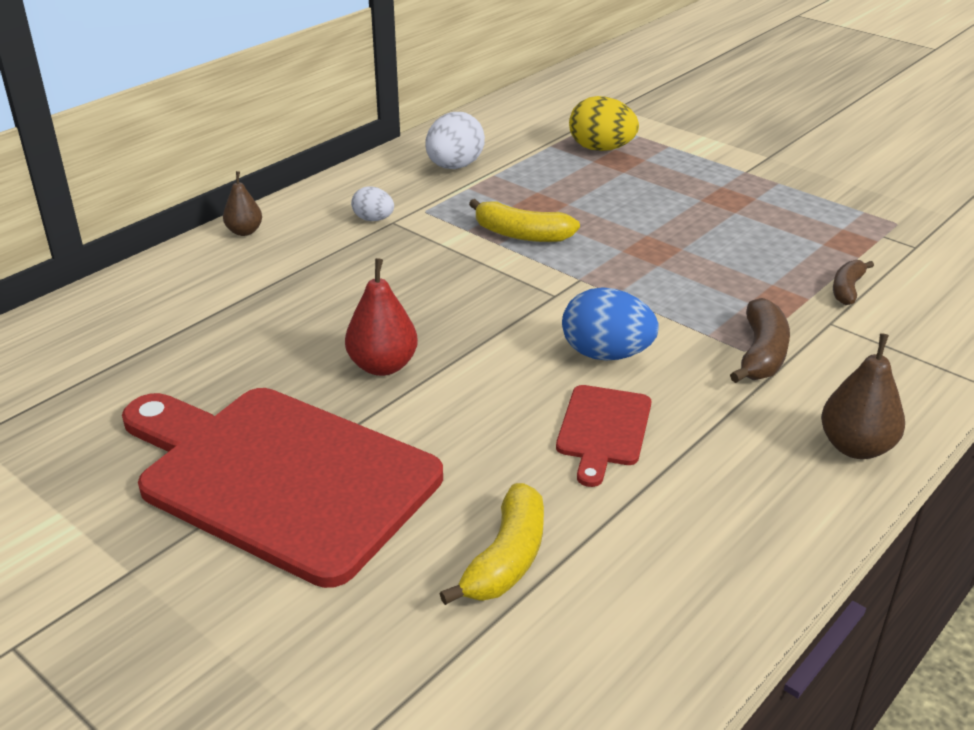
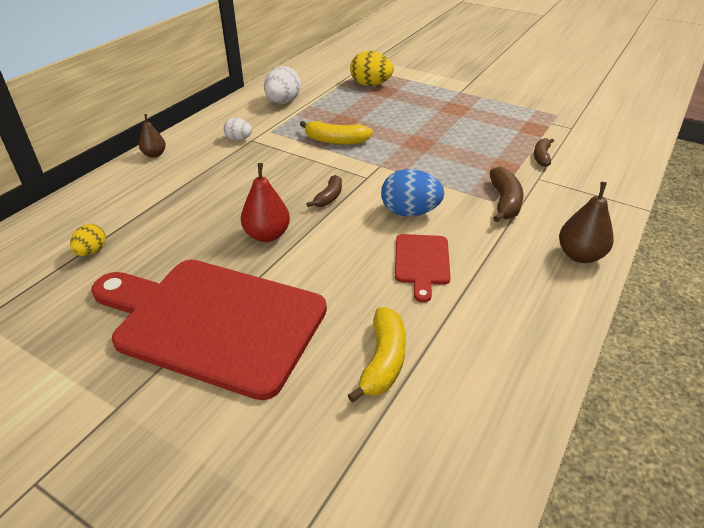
camera: 10 degrees left, 5 degrees up
none -> yellow egg [70,224,106,256]
none -> brown banana [307,175,342,207]

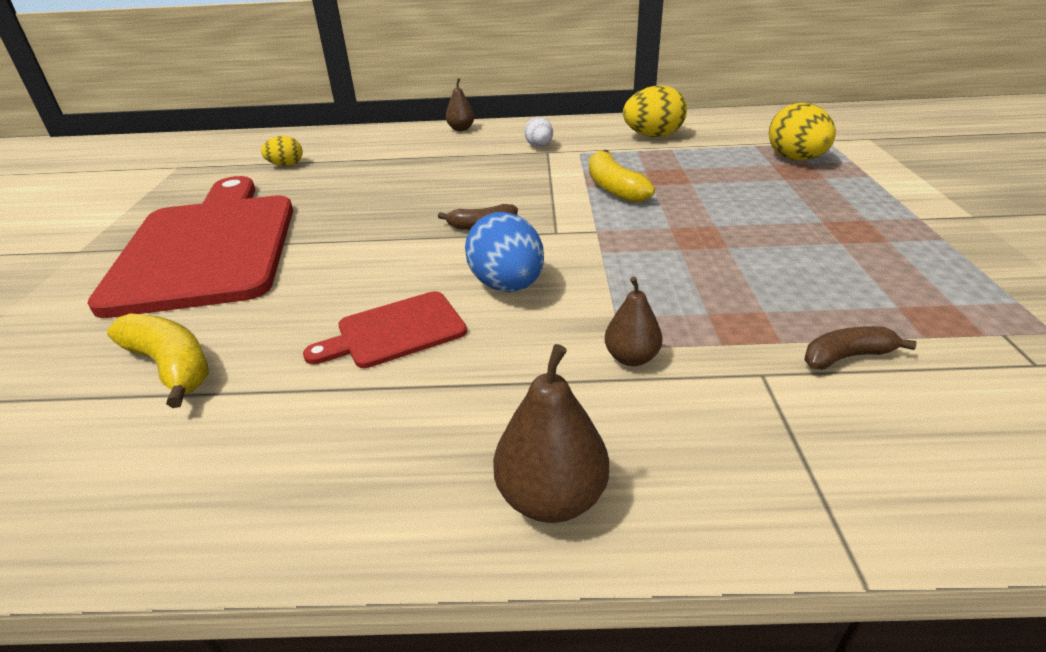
camera: 60 degrees right, 5 degrees down
red pear [241,163,290,242] -> none
white egg [264,66,301,104] -> yellow egg [623,86,687,137]
yellow banana [348,307,406,403] -> yellow banana turned 120 degrees counterclockwise [107,313,209,408]
brown banana [490,167,524,223] -> brown pear [605,277,663,366]

